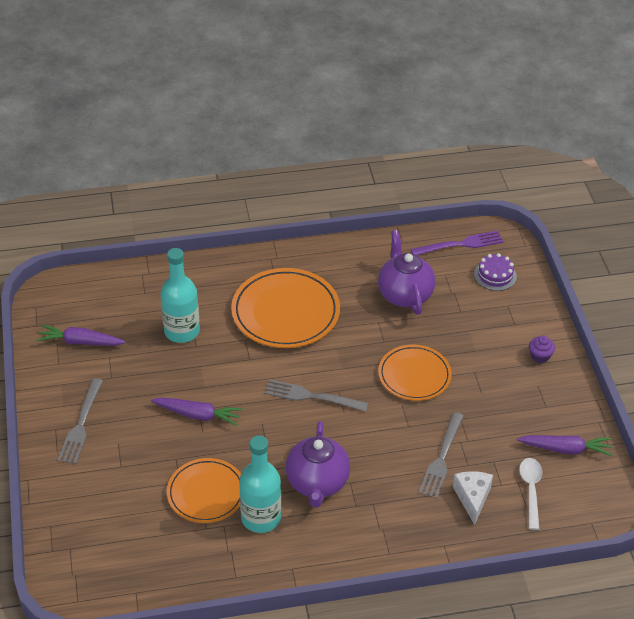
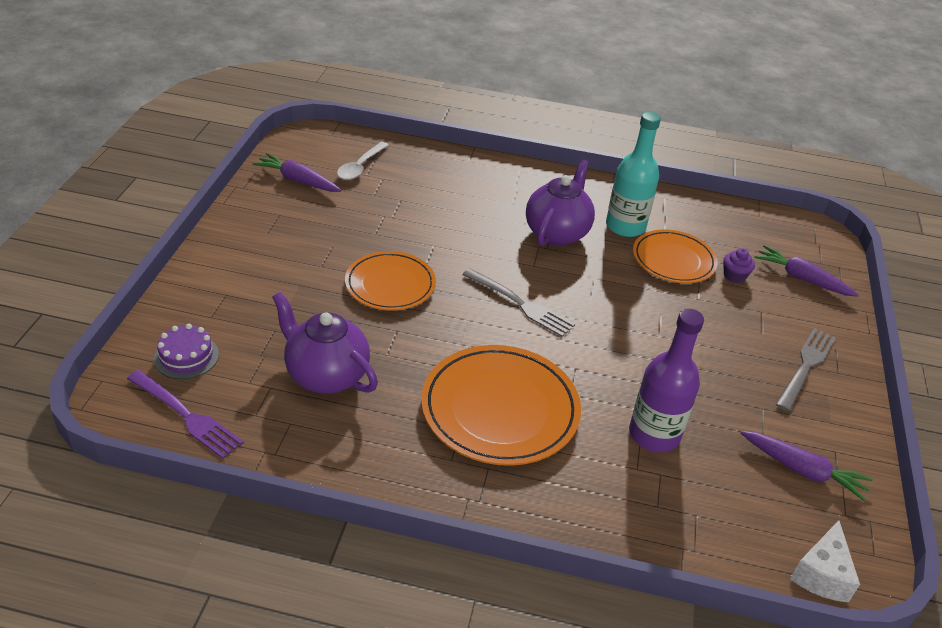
camera: 160 degrees left, 5 degrees down
purple carrot [151,397,243,426] -> purple carrot moved to [754,245,859,297]
turquoise bottle [160,248,200,343] -> purple bottle [629,309,704,452]
purple teapot [378,230,435,315] -> purple teapot turned 120 degrees clockwise [272,292,378,394]
purple fork [411,231,504,255] -> purple fork turned 150 degrees counterclockwise [127,370,244,459]
grey fork [419,412,464,499] -> none
white cheese [453,471,493,525] -> white cheese moved to [790,520,860,602]
purple cupcake [529,336,555,363] -> purple cupcake moved to [723,248,755,283]

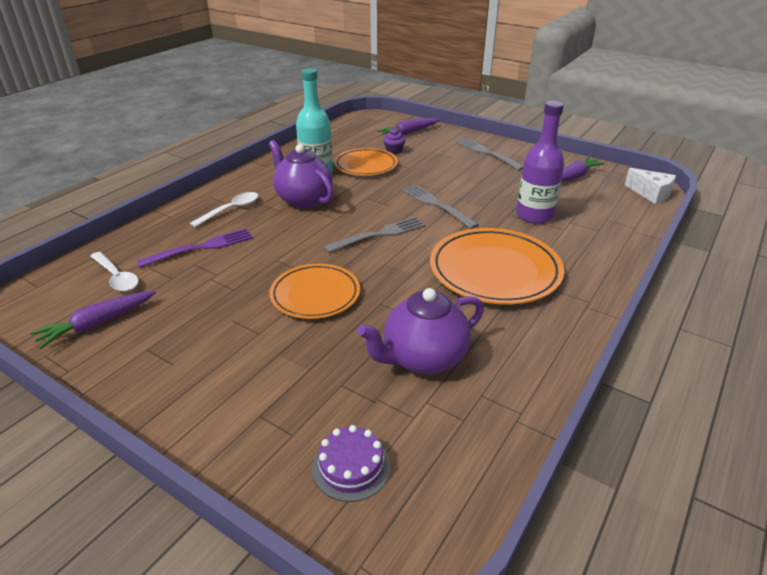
camera: 65 degrees left, 5 degrees down
purple fork [127,370,244,459] -> purple fork moved to [136,228,253,268]
none -> white spoon [190,192,258,227]
none -> grey fork [402,185,479,229]

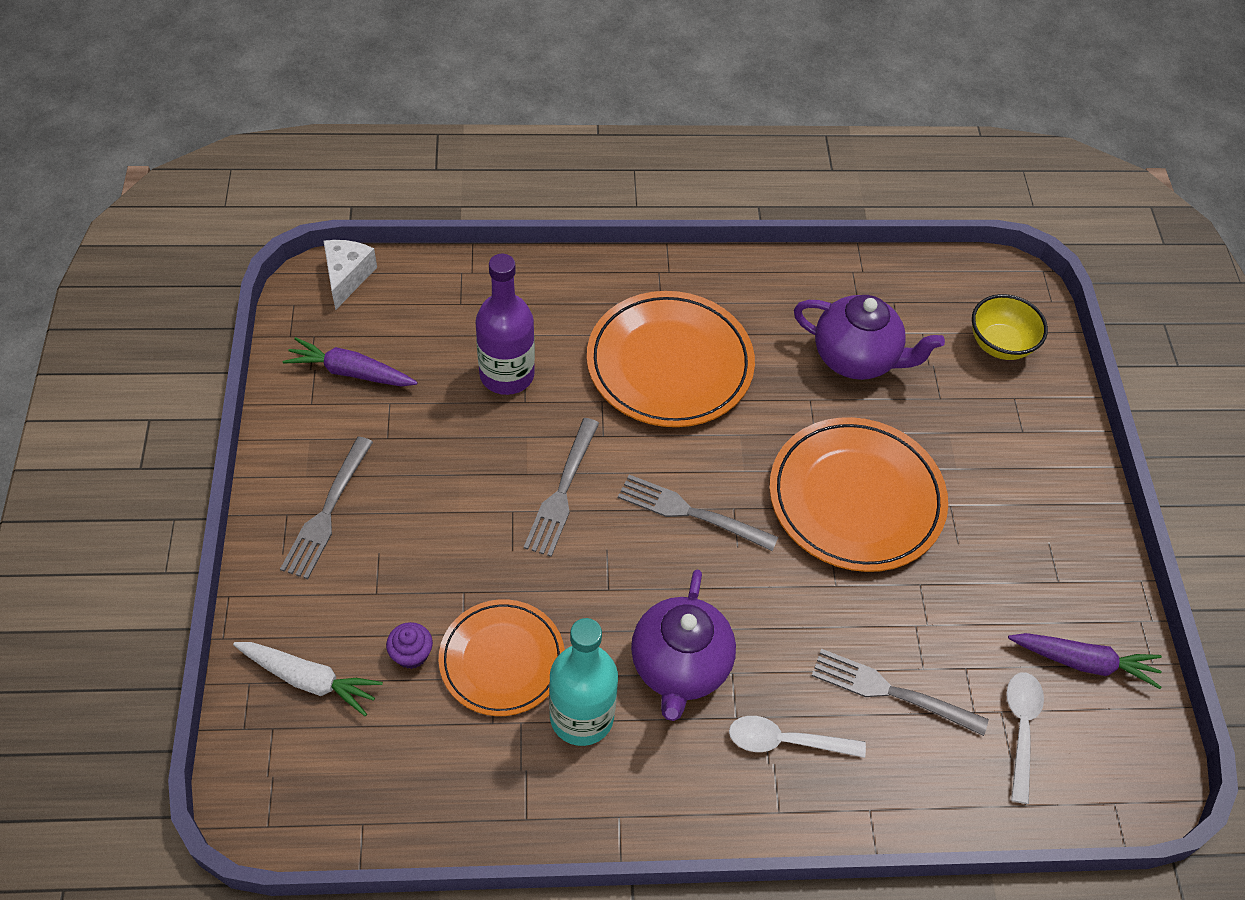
camera: 130 degrees left, 20 degrees up
purple fork [136,228,253,268] -> grey fork [812,649,988,736]
orange plate [270,264,360,319] -> orange plate [769,417,948,572], size x1.55
purple cake [312,425,390,502] -> yellow bowl [972,294,1048,360]
purple carrot [377,118,440,135] -> white carrot [233,642,383,716]

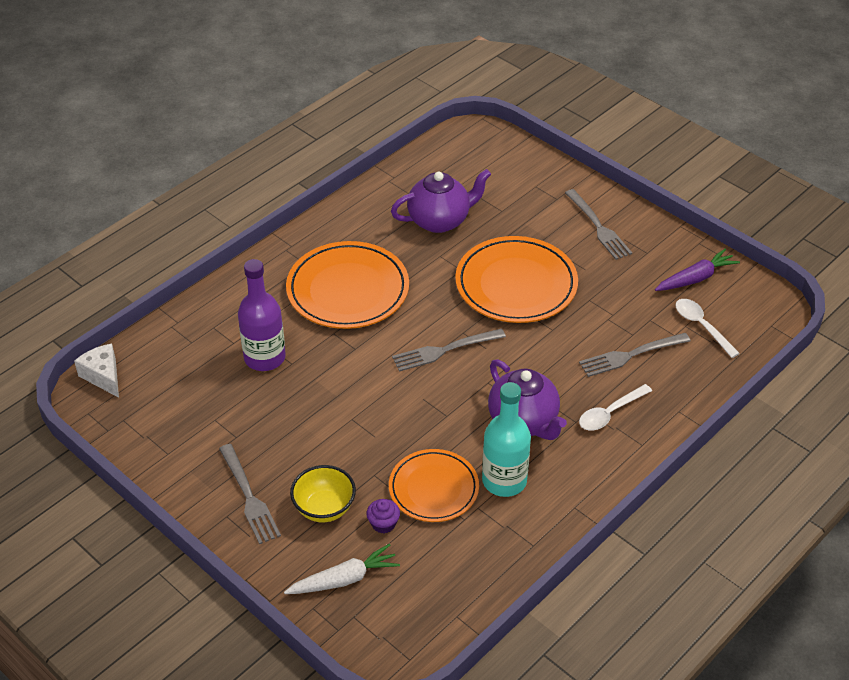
camera: 40 degrees left, 10 degrees down
purple carrot [283,337,418,387] -> none
grey fork [524,418,599,557] -> grey fork moved to [565,189,632,260]
yellow bowl [972,294,1048,360] -> yellow bowl moved to [290,465,356,522]

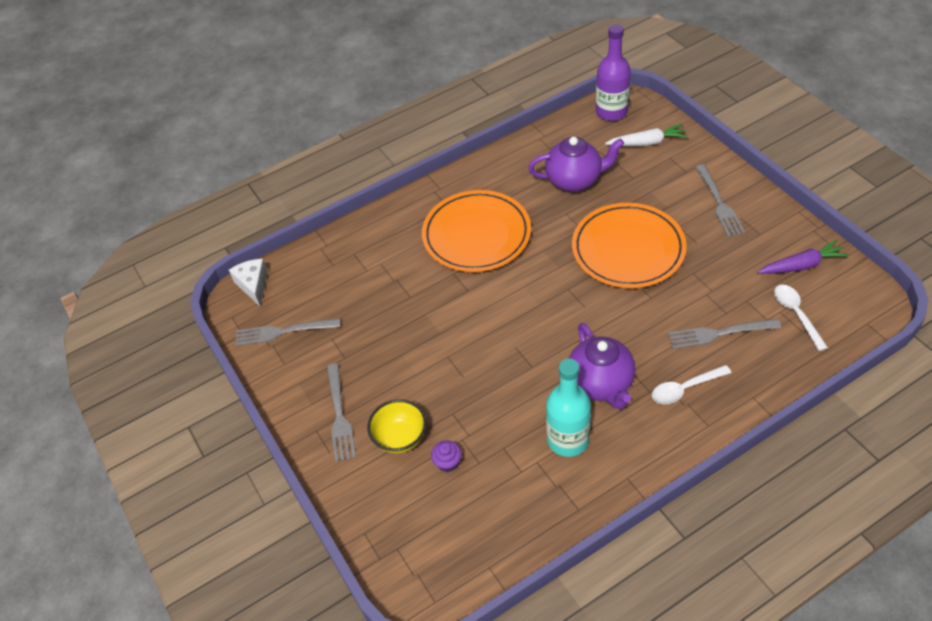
camera: 20 degrees right, 5 degrees up
purple bottle [238,259,286,371] -> purple bottle moved to [596,24,631,121]
white carrot [284,544,400,594] -> white carrot moved to [605,124,688,146]
orange plate [389,449,479,522] -> none
grey fork [392,328,506,372] -> grey fork moved to [235,318,340,346]

